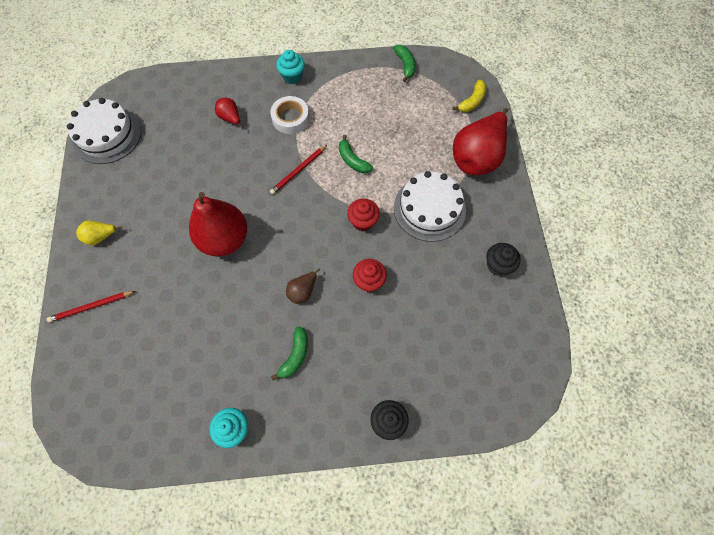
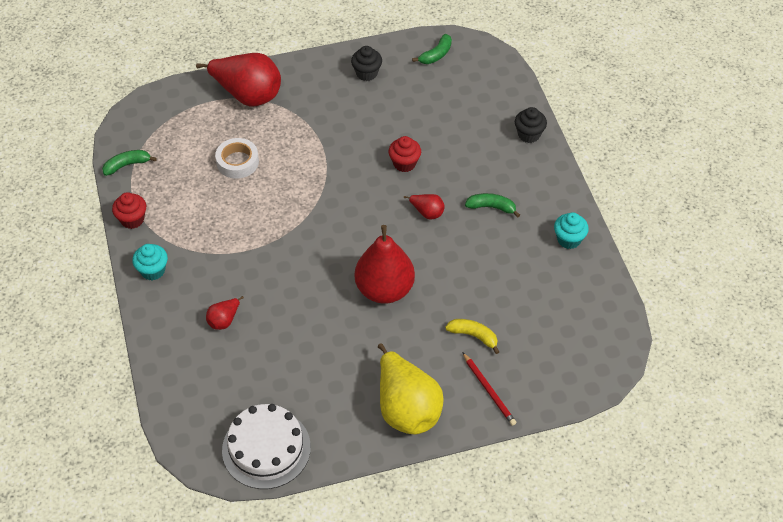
camera: 100 degrees left, 15 degrees down
yellow pear [76,220,123,245] -> yellow pear [378,343,444,434], size x2.22
white tape [270,96,309,134] -> white tape moved to [215,138,259,179]
red pencil [270,145,327,195] -> none
brown pear [286,268,320,304] -> red pear [404,194,445,219]
green banana [339,135,373,173] -> green banana moved to [412,34,452,64]
red cupcake [347,198,380,231] -> red cupcake moved to [112,192,146,229]
white cake [394,171,466,242] -> none
yellow banana [453,80,486,112] -> yellow banana moved to [445,319,499,354]

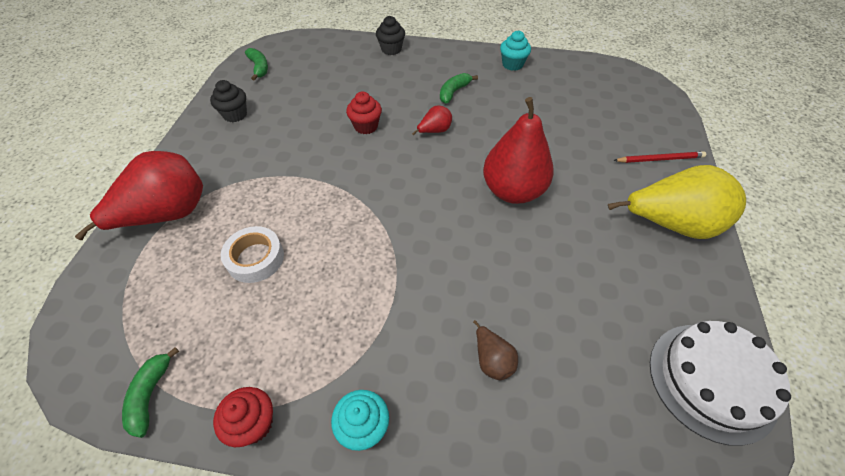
camera: 65 degrees left, 0 degrees up
red pear [206,296,244,330] -> brown pear [473,320,518,380]
yellow banana [445,319,499,354] -> none

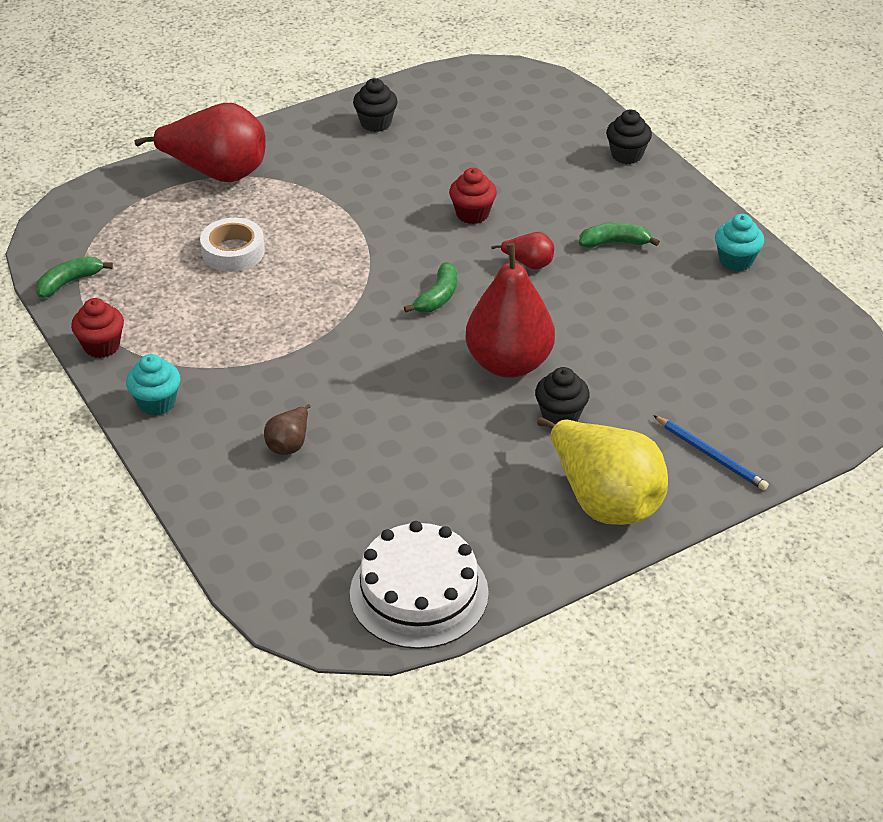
camera: 50 degrees right, 10 degrees down
green banana [245,48,268,81] -> green banana moved to [404,262,457,313]
red pencil [613,151,706,163] -> blue pencil [653,415,769,490]
none -> black cupcake [535,367,590,424]

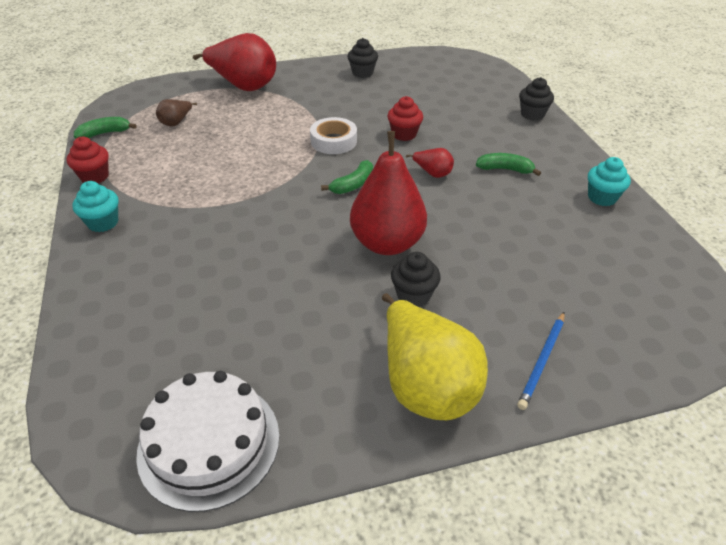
camera: 15 degrees right, 0 degrees up
white tape [200,218,265,272] -> white tape moved to [310,117,357,154]
brown pear [264,404,311,455] -> brown pear moved to [156,99,197,126]
blue pencil [653,415,769,490] -> blue pencil turned 60 degrees clockwise [517,312,565,410]

